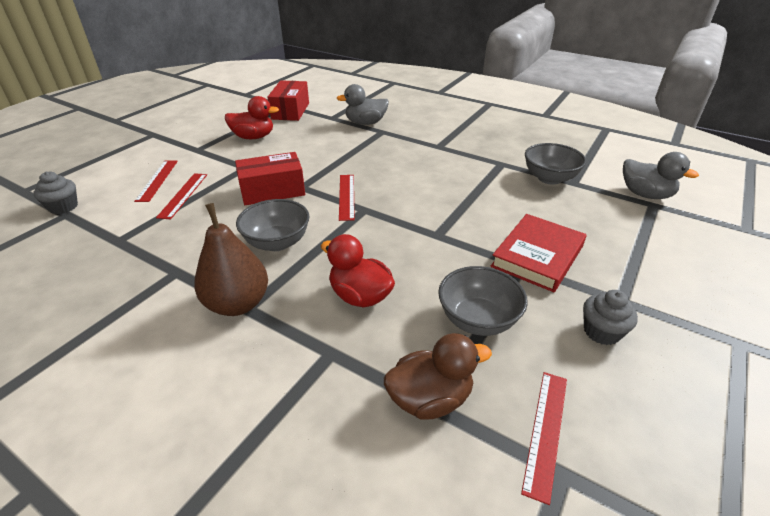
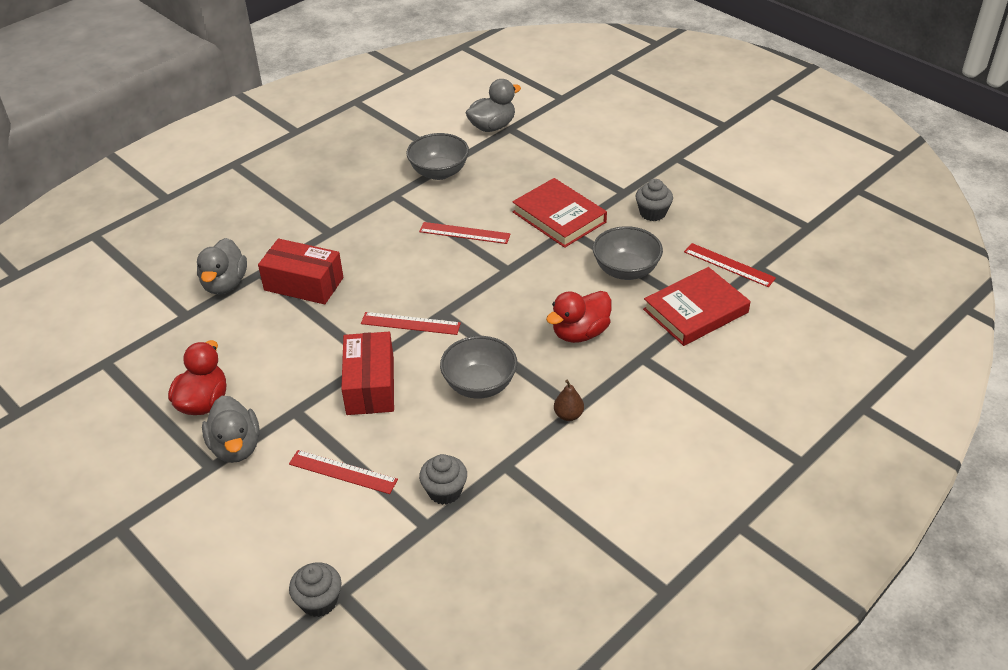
camera: 75 degrees left, 5 degrees up
red ruler [134,161,178,202] -> red ruler moved to [419,222,511,244]
brown pear [194,203,268,316] -> brown pear [554,380,584,421], size x0.46
red box [267,80,309,121] -> red box moved to [258,239,343,304]
brown duck [384,333,492,419] -> red book [643,267,751,346]
none -> grey duck [202,396,260,463]
none -> grey cupcake [419,454,467,505]

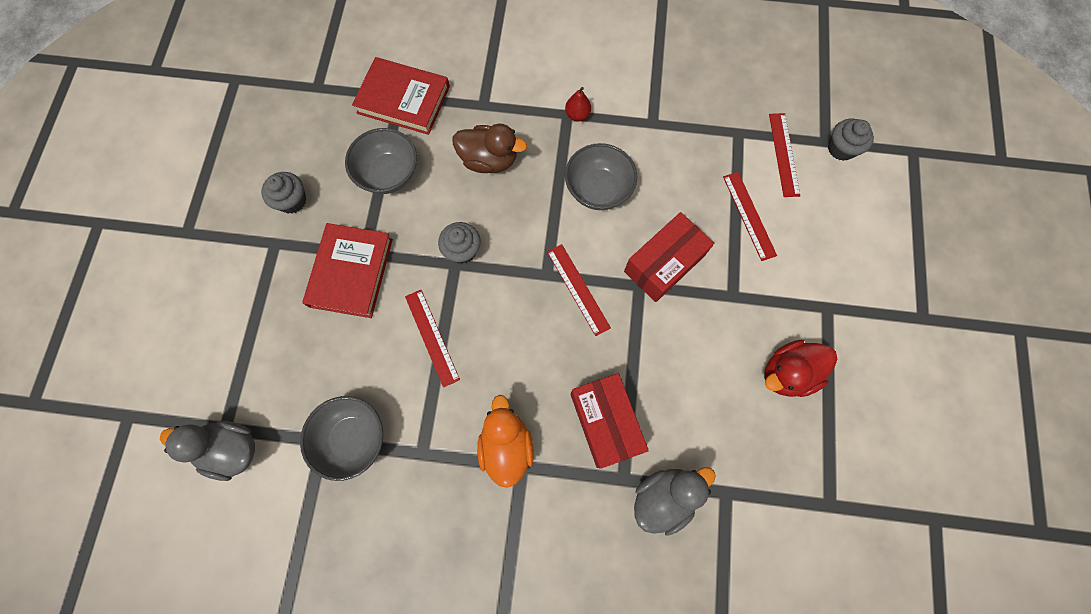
camera: 130 degrees left, 30 degrees up
grey duck [202,396,260,463] -> none
grey cupcake [419,454,467,505] -> grey cupcake moved to [438,222,480,264]
red duck [546,291,612,343] -> brown duck [452,124,527,173]
brown pear [554,380,584,421] -> red pear [565,87,591,121]
red ruler [684,243,776,287] -> red ruler moved to [769,113,800,197]
none -> orange duck [477,395,534,488]

